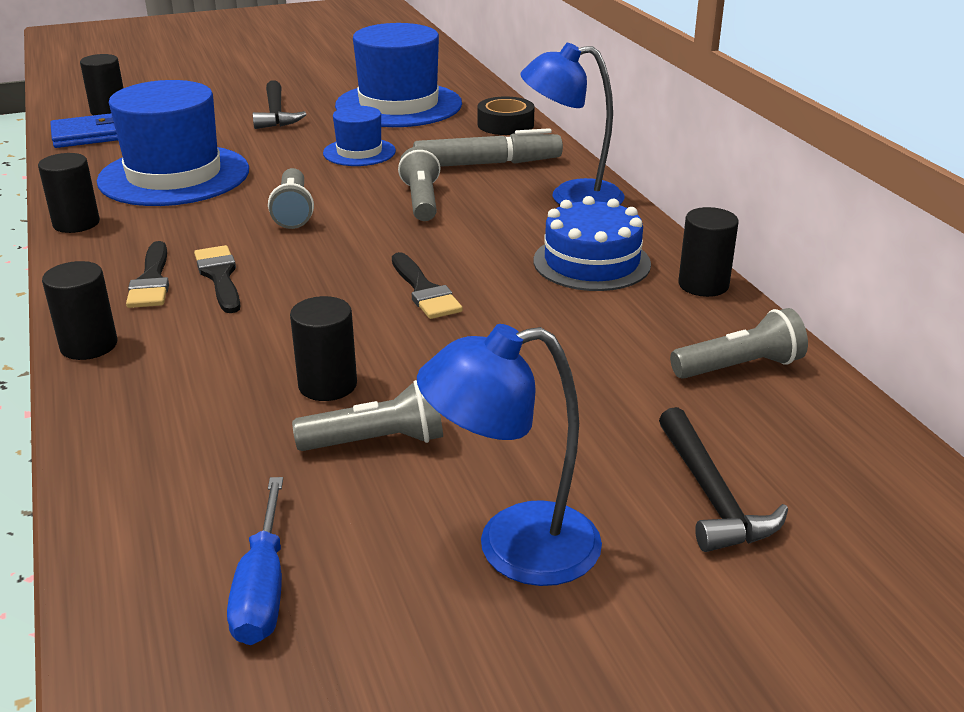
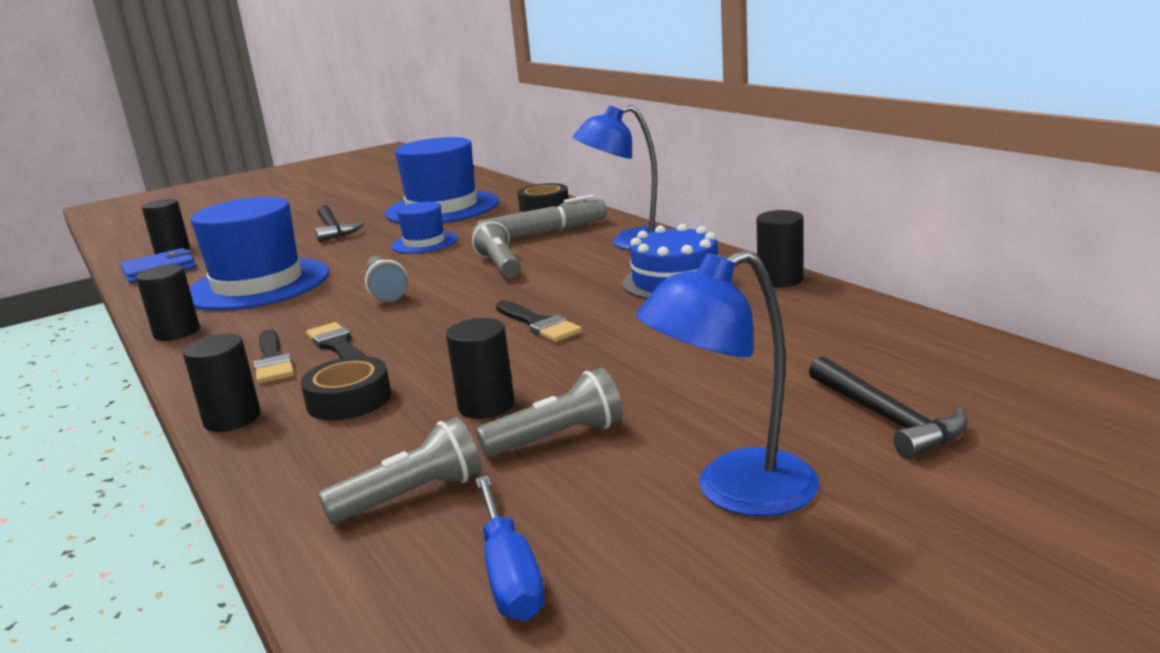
camera: 10 degrees left, 10 degrees down
grey flashlight [670,308,808,379] -> grey flashlight moved to [318,417,481,524]
none -> black tape [301,356,391,421]

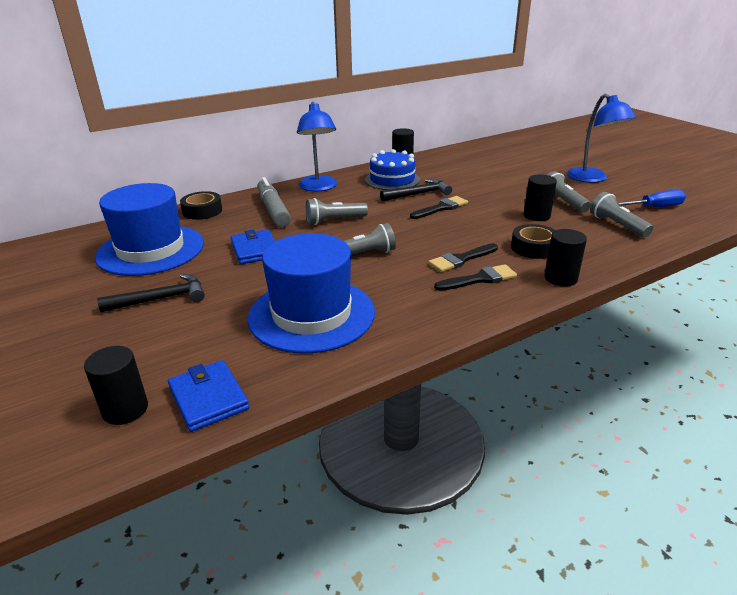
camera: 90 degrees left, 10 degrees up
black cylinder [136,265,200,341] -> none
blue hat [391,202,457,254] -> blue wallet [231,229,275,264]
black hammer [809,356,968,459] -> black hammer moved to [380,179,452,201]

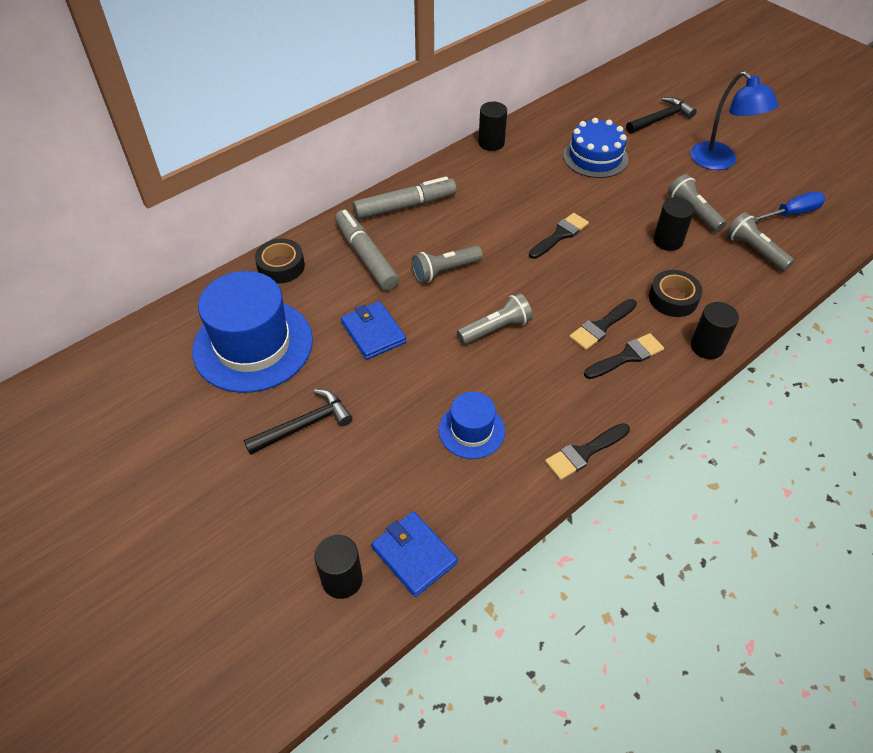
camera: 10 degrees left, 20 degrees up
blue hat [248,233,375,353] -> blue hat [439,392,505,459], size x0.51
blue lamp [297,102,337,192] -> grey marker [353,177,457,220]
blue cake [365,149,420,190] -> blue cake moved to [563,118,628,178]
black hammer [380,179,452,201] -> black hammer moved to [626,97,697,134]
none -> black brush [545,423,630,480]

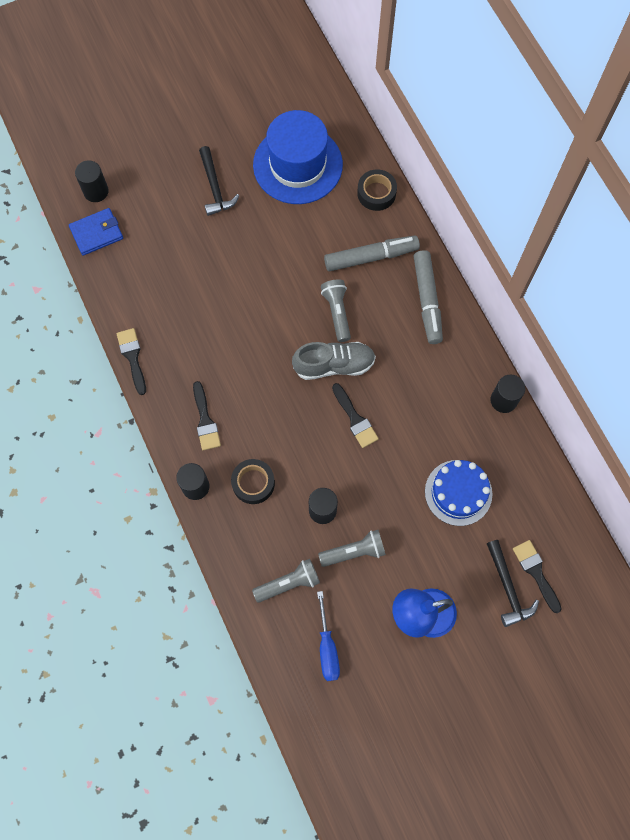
camera: 105 degrees right, 20 degrees up
blue wallet [341,301,406,360] -> none
blue hat [439,392,505,459] -> none
grey flashlight [457,293,533,345] -> none
black brush [569,299,637,350] -> black brush moved to [513,540,562,613]
none -> grey shoe [292,342,376,380]

